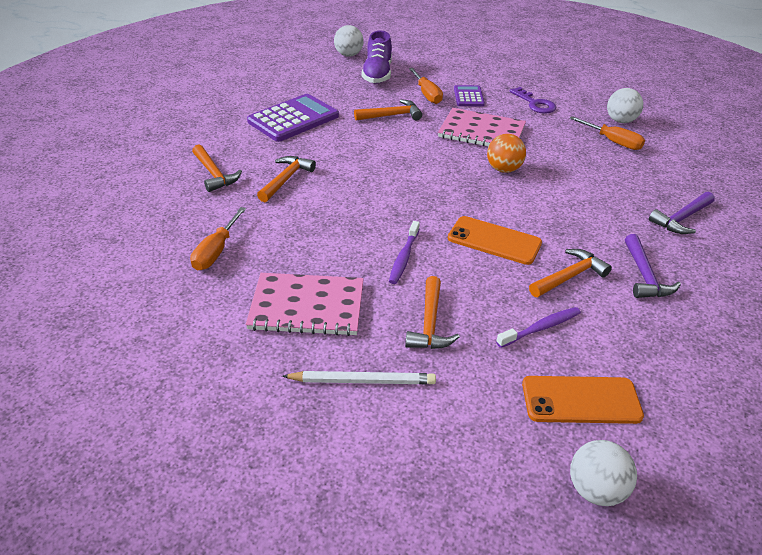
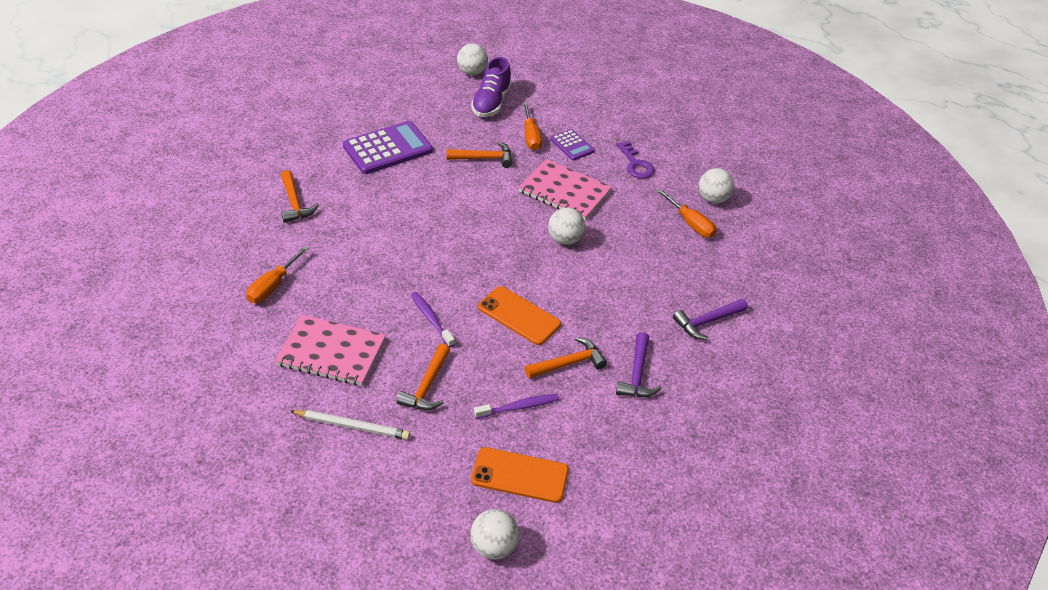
camera: 10 degrees right, 5 degrees up
orange hammer [257,156,316,202] -> none
purple toothbrush [389,221,420,284] -> purple toothbrush turned 120 degrees clockwise [411,292,455,348]
purple calculator [454,85,485,106] -> purple calculator turned 135 degrees clockwise [550,129,595,161]
orange ball [487,134,526,173] -> white ball [548,208,585,245]

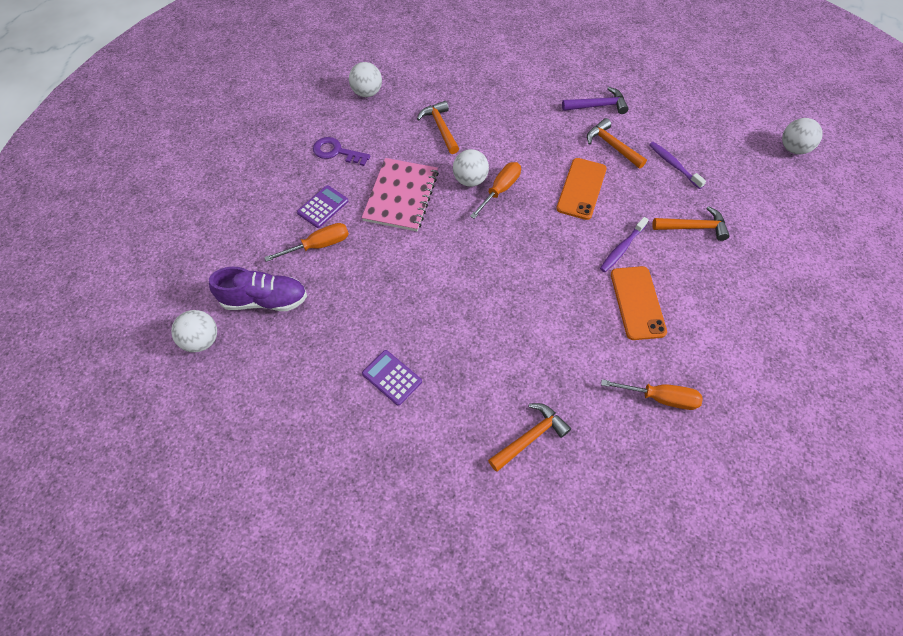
camera: 105 degrees left, 15 degrees up
pink notebook [275,315,386,386] -> none
white pencil [290,410,410,440] -> none
purple calculator [343,121,433,174] -> purple calculator [362,350,422,406], size x0.54
orange hammer [447,141,512,168] -> orange hammer moved to [417,101,459,154]
orange phone [471,447,569,503] -> orange phone moved to [611,266,667,340]
purple key [617,141,655,179] -> purple key turned 120 degrees counterclockwise [313,137,370,166]
orange screwdriver [656,189,717,238] -> orange screwdriver moved to [470,162,521,219]
purple hammer [673,299,748,340] -> none

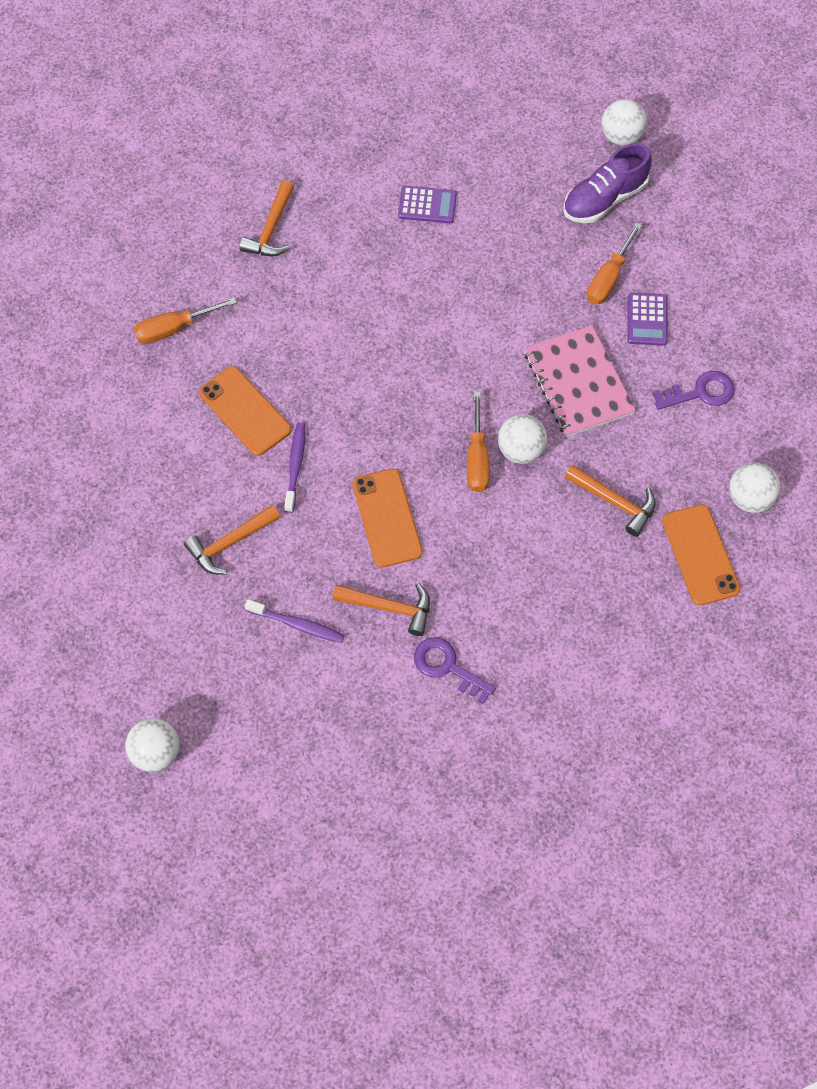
camera: 145 degrees right, 5 degrees up
purple hammer [562,87,629,114] -> purple key [414,637,496,704]
none -> orange phone [662,504,741,605]

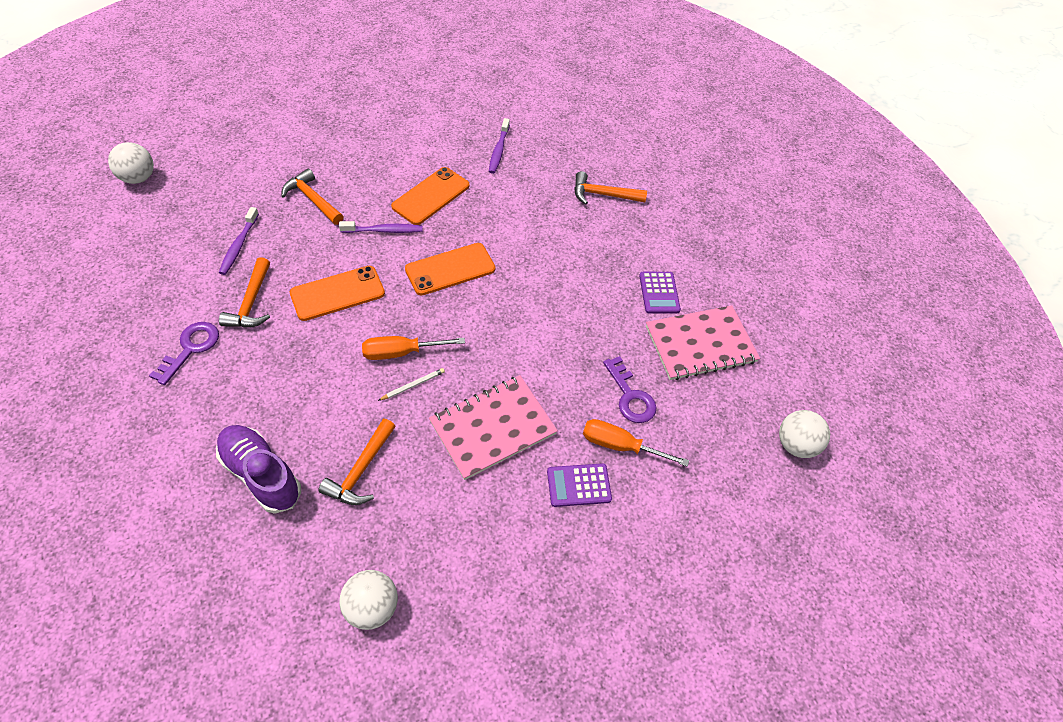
camera: 75 degrees right, 10 degrees down
orange screwdriver [134,297,237,344] -> purple toothbrush [489,118,510,174]
white ball [498,414,547,464] -> white pencil [378,368,445,401]
purple shoe [563,143,652,223] -> purple shoe moved to [216,425,301,513]
purple key [652,371,735,410] -> purple key moved to [603,356,657,423]
orange phone [662,504,741,605] -> orange phone moved to [405,243,495,296]
none -> pink notebook [646,305,760,380]

